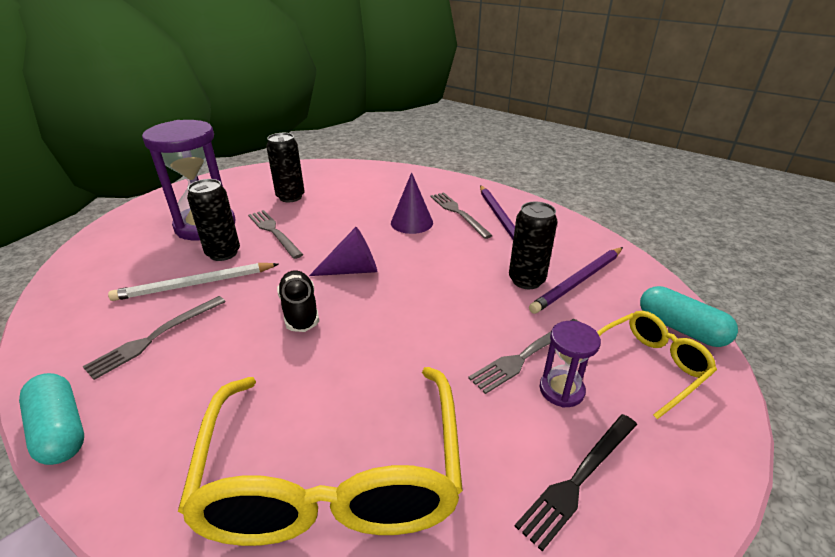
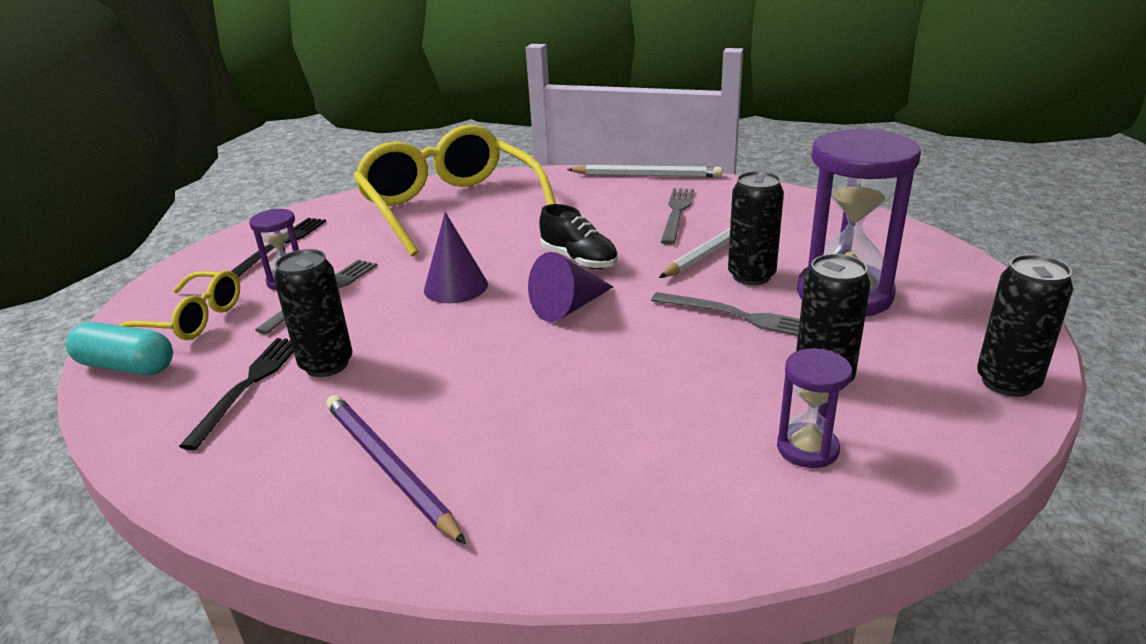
camera: 155 degrees right, 5 degrees down
turquoise capsule [19,373,84,465] -> white pencil [567,165,722,177]
purple cone [391,172,433,234] -> purple cone moved to [424,212,488,303]
grey fork [430,192,493,239] -> none
purple pencil [529,247,623,314] -> black fork [179,338,294,450]
yellow glasses [597,311,717,419] -> yellow glasses turned 105 degrees counterclockwise [119,270,240,340]
none -> purple hourglass [777,348,852,468]
none -> black can [977,254,1073,397]

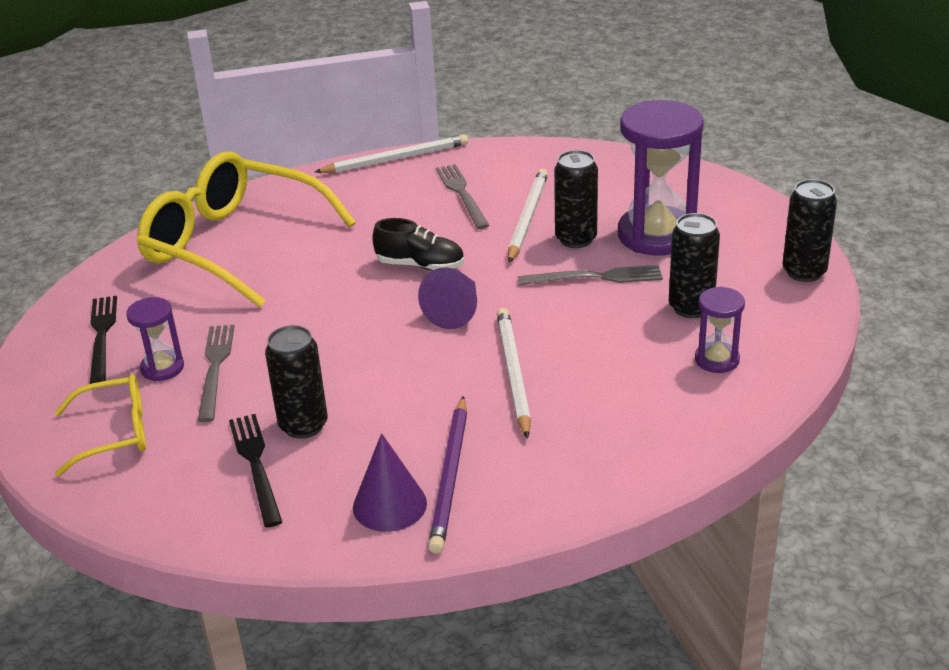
camera: 30 degrees left, 5 degrees up
turquoise capsule [66,322,173,375] -> none
purple pencil [326,395,466,544] -> purple pencil turned 105 degrees counterclockwise [428,396,467,554]
purple cone [424,212,488,303] -> purple cone moved to [353,433,427,532]
none -> white pencil [497,308,531,439]

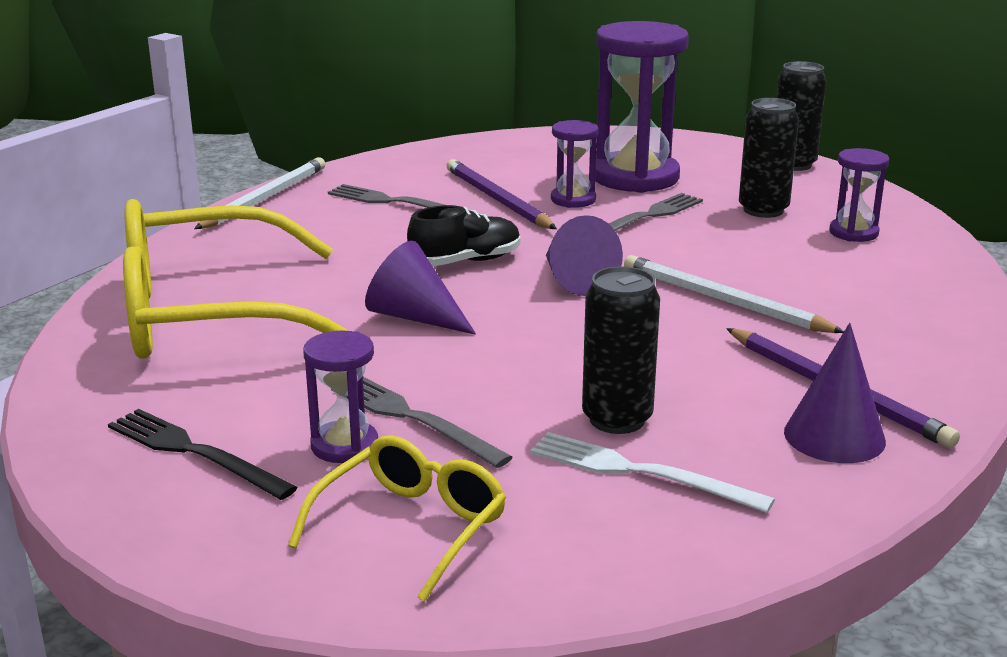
camera: 45 degrees left, 10 degrees down
black fork [229,414,282,528] -> white fork [530,432,775,513]
white pencil [508,169,548,263] -> purple pencil [446,159,557,229]
black can [554,150,598,248] -> purple hourglass [551,120,599,208]
none -> purple cone [365,241,476,335]

